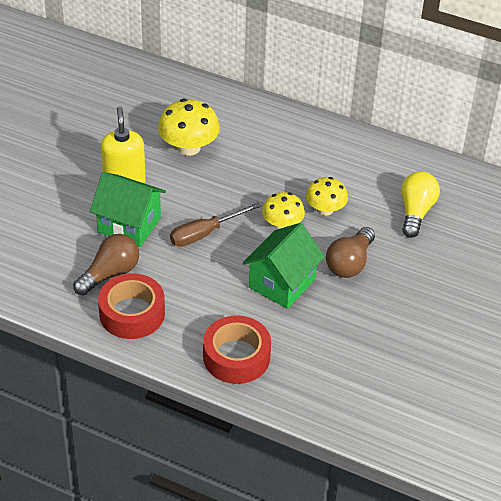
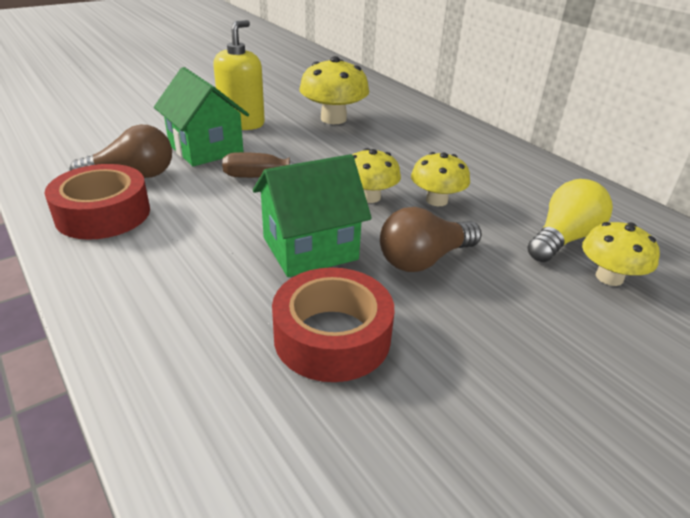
camera: 30 degrees right, 10 degrees down
red tape [203,316,271,384] -> red tape moved to [272,268,394,382]
none -> yellow mushroom [582,222,660,286]

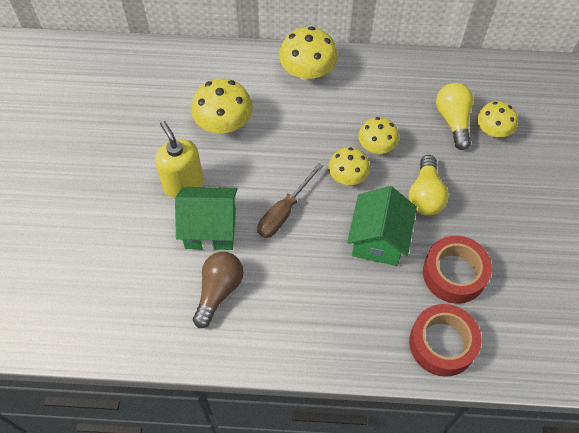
camera: 50 degrees left, 25 degrees up
red tape [44,164,150,240] -> red tape moved to [409,304,482,377]
brown light bulb [380,207,482,272] -> yellow light bulb [409,155,448,216]
none -> yellow mushroom [279,26,338,81]

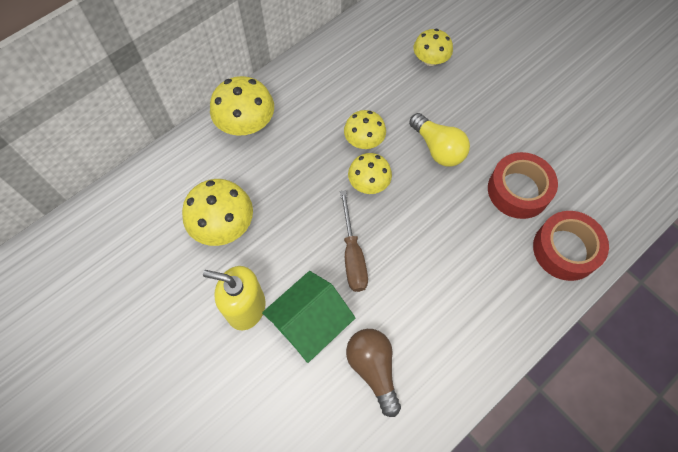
camera: 45 degrees left, 5 degrees up
green house [347,186,417,266] -> none
yellow light bulb [436,83,473,150] -> none

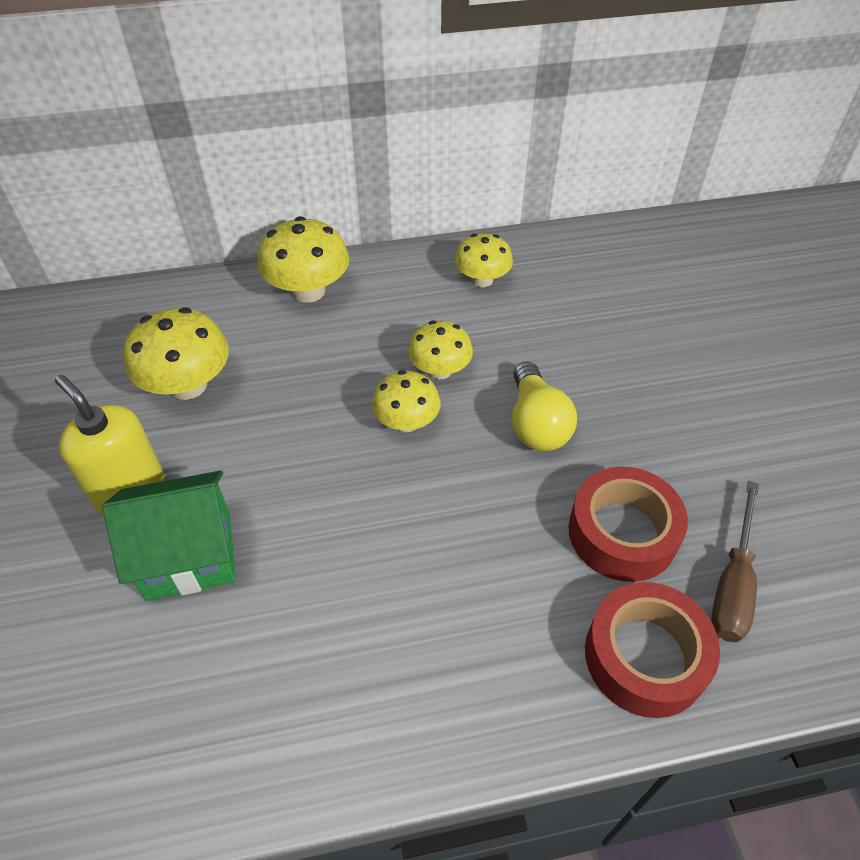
camera: 30 degrees right, 15 degrees down
brown screwdriver [340,190,368,292] -> brown screwdriver moved to [711,481,759,642]
brown light bulb [346,329,401,417] -> none
yellow mushroom [414,29,453,66] -> yellow mushroom moved to [455,233,513,287]

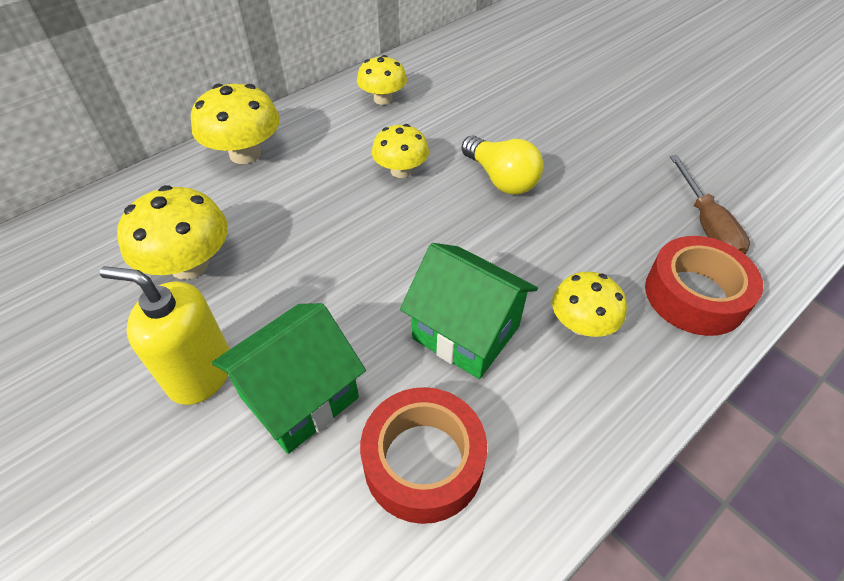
camera: 30 degrees left, 0 degrees up
yellow mushroom [372,370,441,432] -> yellow mushroom moved to [552,272,627,337]
red tape [569,466,688,582] -> red tape moved to [360,387,487,524]
none -> green house [400,243,538,379]

